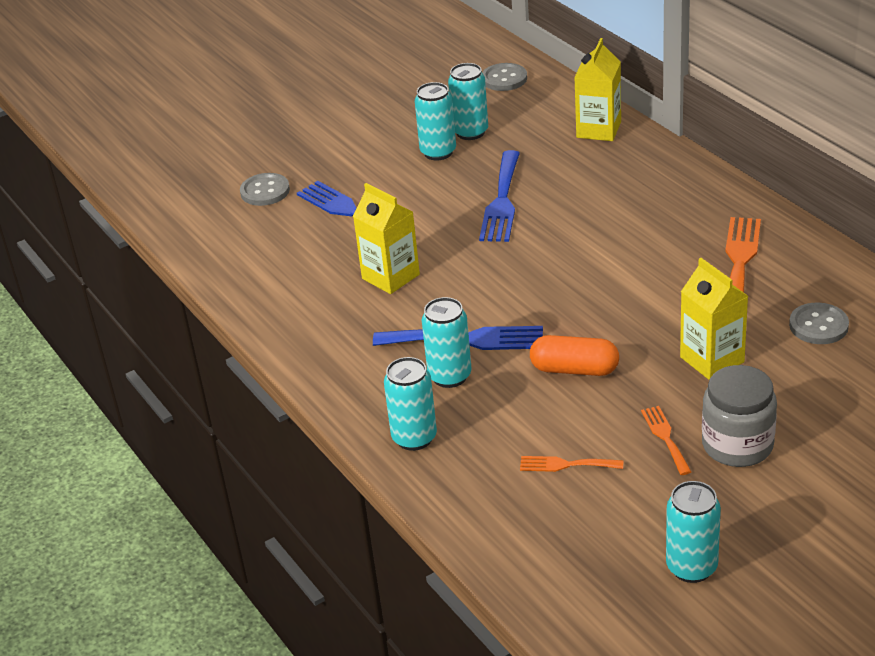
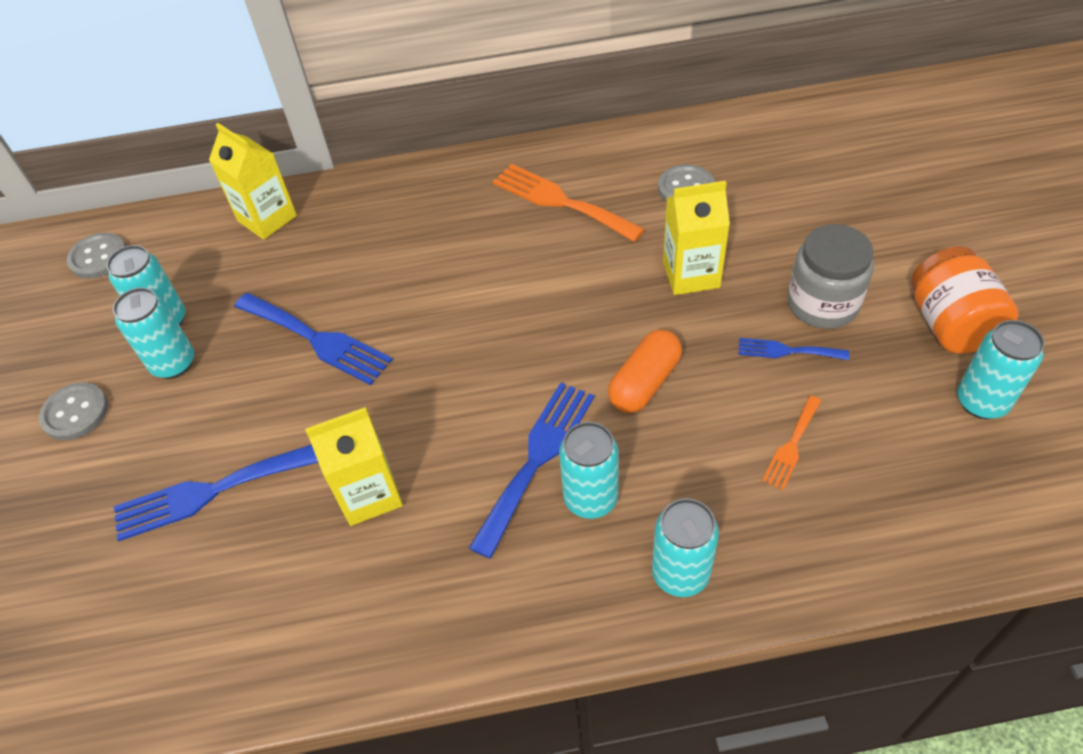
camera: 65 degrees left, 15 degrees up
grey button [240,173,290,206] -> grey button moved to [39,382,108,440]
orange fork [641,406,691,475] -> blue fork [739,338,849,360]
none -> orange jar [911,246,1019,354]

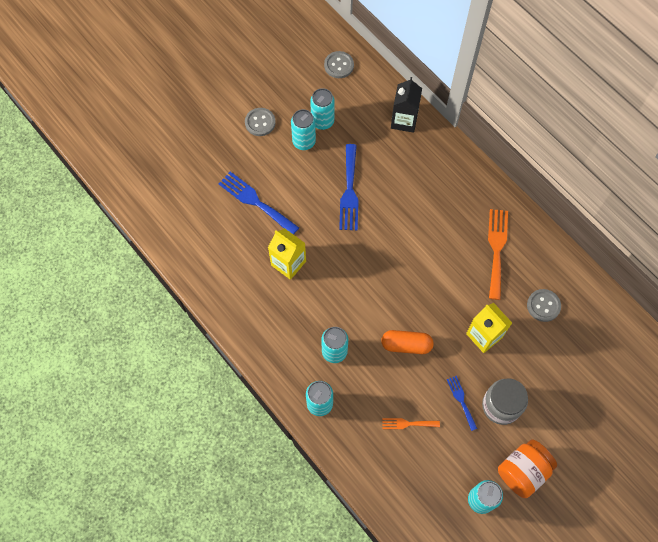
camera: 55 degrees right, 15 degrees up
yellow carton [209,123,297,240] -> black carton [391,77,422,133]
blue fork [469,382,594,559] -> none

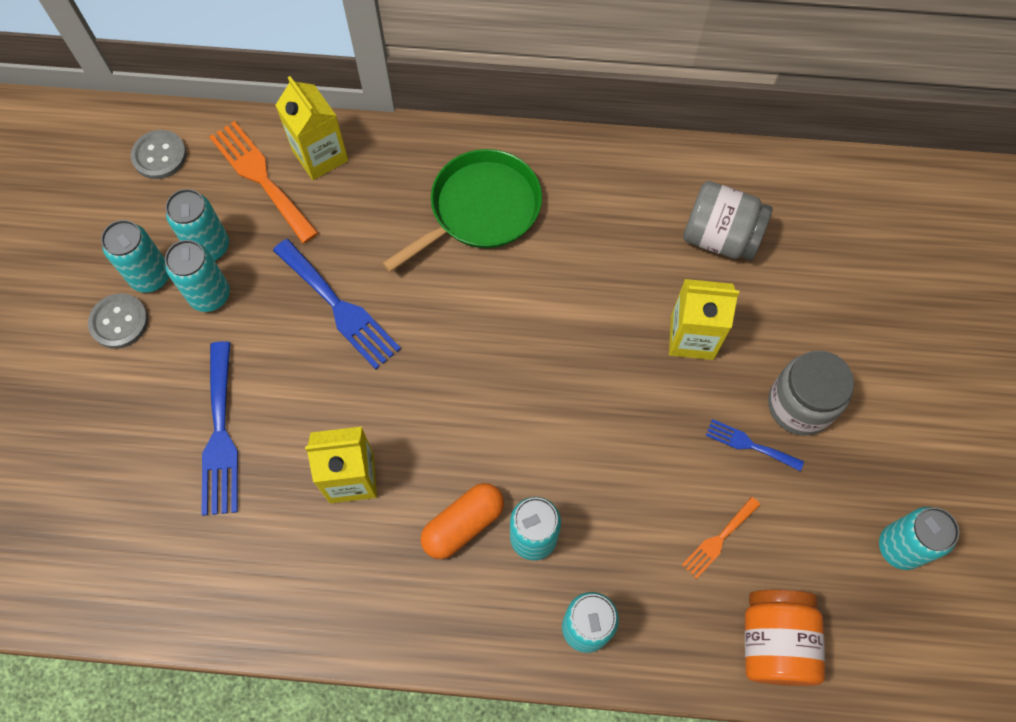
camera: 45 degrees left, 0 degrees up
blue fork [218,171,299,235] -> blue fork turned 90 degrees counterclockwise [201,341,238,516]
orange capsule [381,330,434,354] -> orange capsule moved to [420,483,504,559]
black carton [391,77,422,133] -> yellow carton [275,76,348,180]
orange fork [488,209,508,300] -> orange fork moved to [209,121,318,243]
orange jar [498,439,557,498] -> orange jar moved to [745,590,825,686]
grey button [527,289,561,322] -> grey jar [683,181,773,261]
none -> turquoise can [101,220,169,293]
none -> green pan [382,149,542,272]

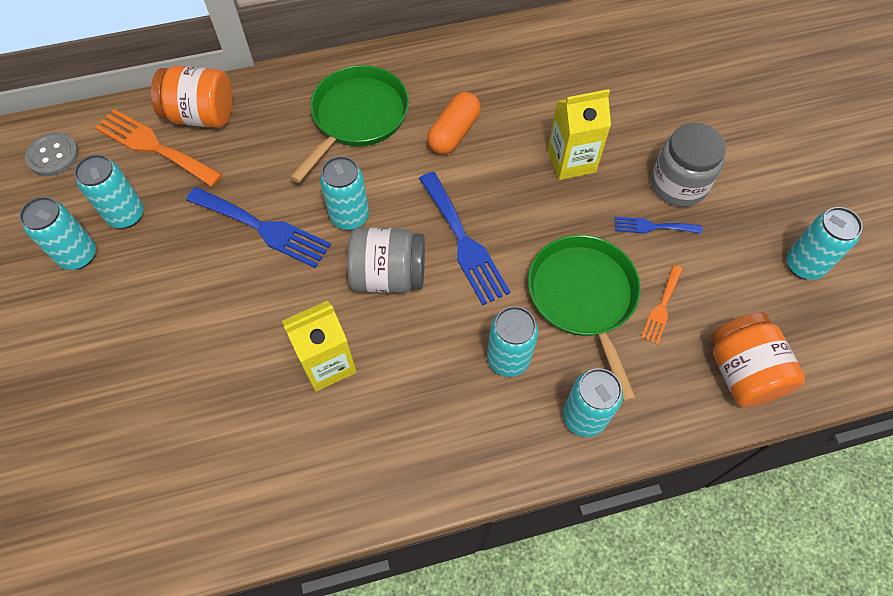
camera: 20 degrees left, 5 degrees down
grey button [88,293,148,349] -> none
turquoise can [165,240,230,312] -> turquoise can moved to [320,156,369,230]
blue fork [201,341,238,516] -> blue fork moved to [419,172,510,305]
yellow carton [275,76,348,180] -> orange jar [151,66,233,128]
orange capsule [420,483,504,559] -> orange capsule moved to [427,92,481,155]
grey jar [683,181,773,261] -> grey jar moved to [347,227,425,293]
none -> green pan [528,235,641,402]

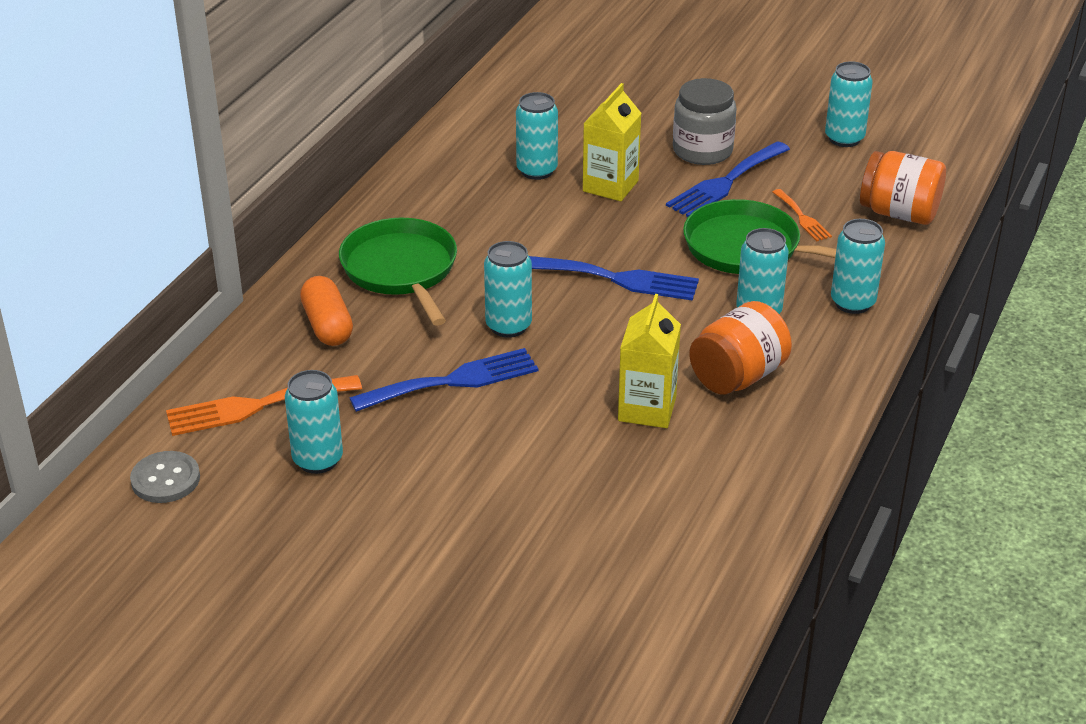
camera: 50 degrees left, 25 degrees down
turquoise can [19,197,96,270] -> turquoise can moved to [516,92,558,180]
orange jar [151,66,233,128] -> orange jar moved to [689,301,792,394]
grey jar [347,227,425,293] -> none
orange capsule [427,92,481,155] -> orange capsule moved to [300,276,353,346]
blue fork [615,217,702,234] -> blue fork [666,141,790,217], size x1.83

